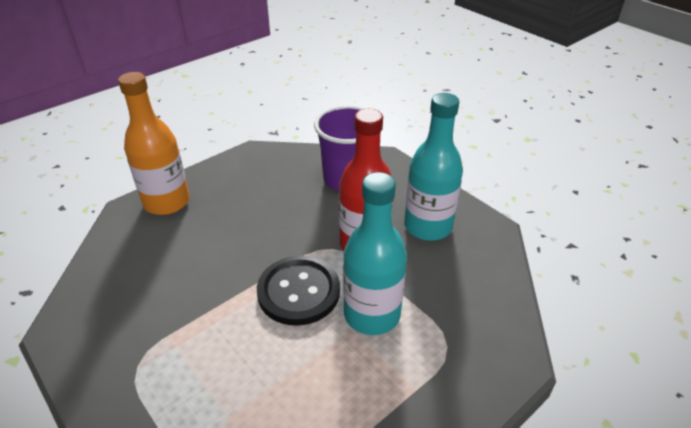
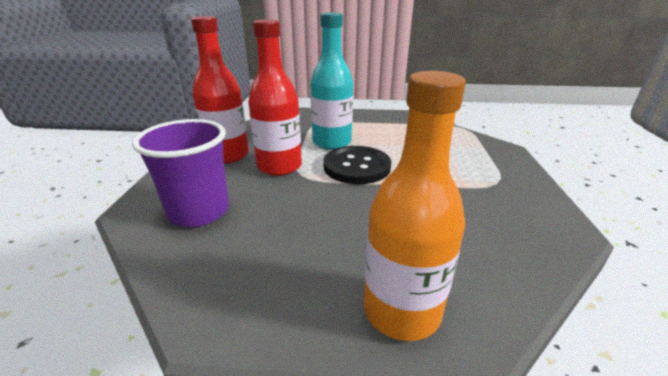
camera: 135 degrees left, 10 degrees down
turquoise bottle [404,93,463,241] -> red bottle [191,16,249,163]

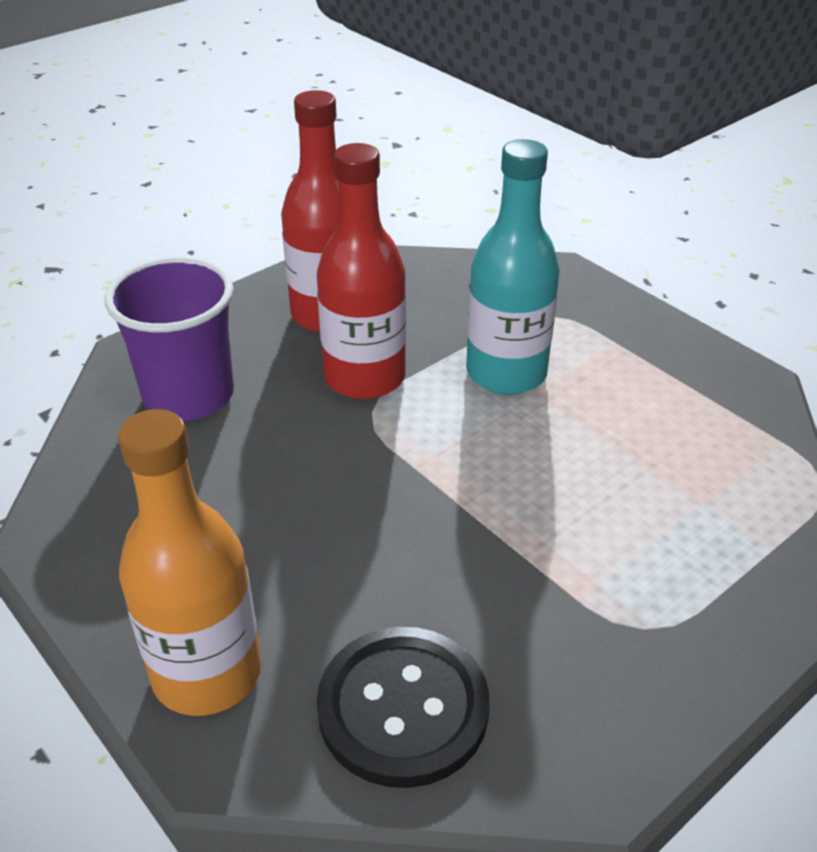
camera: 45 degrees right, 10 degrees up
black button [323,146,391,184] -> black button moved to [317,627,489,788]

